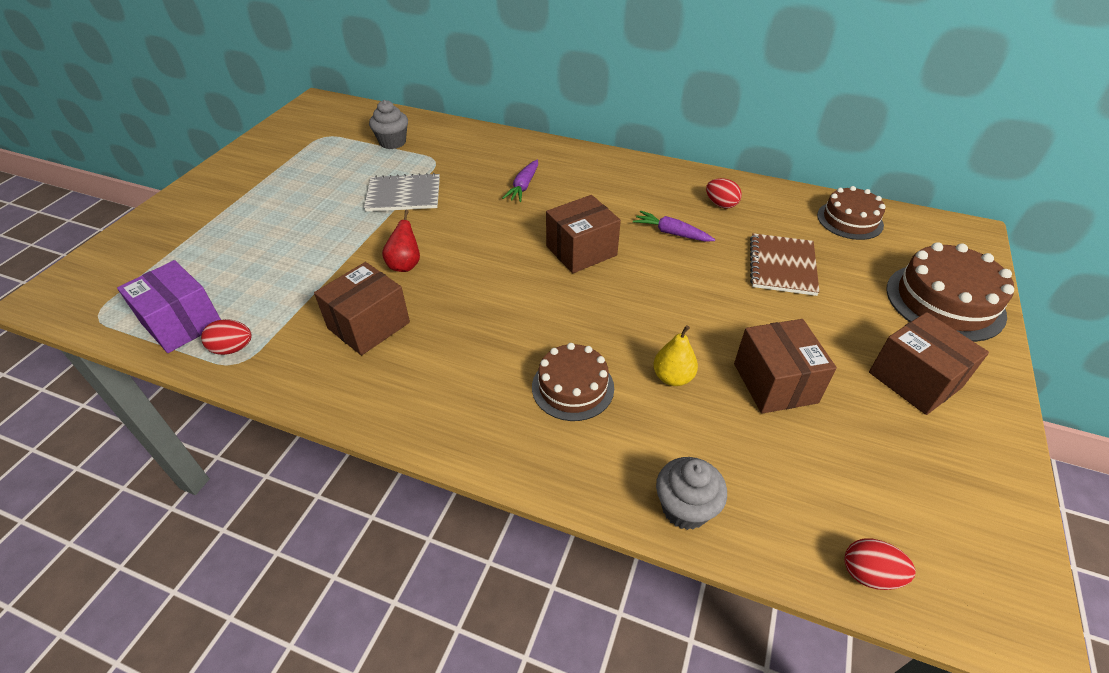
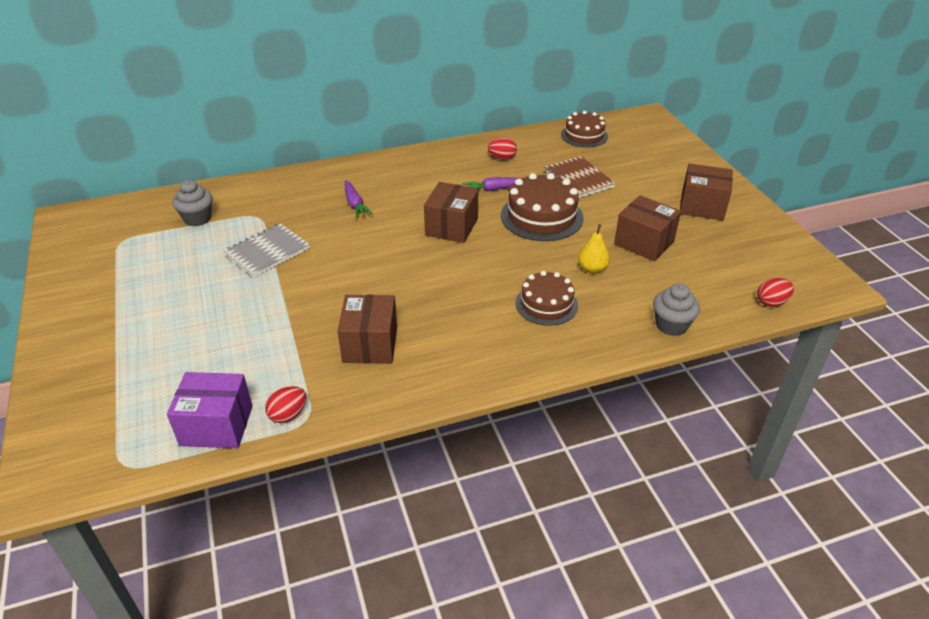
camera: 40 degrees left, 5 degrees down
red pear [382,210,420,272] -> none
brown cake [886,242,1014,342] -> brown cake moved to [501,173,583,241]

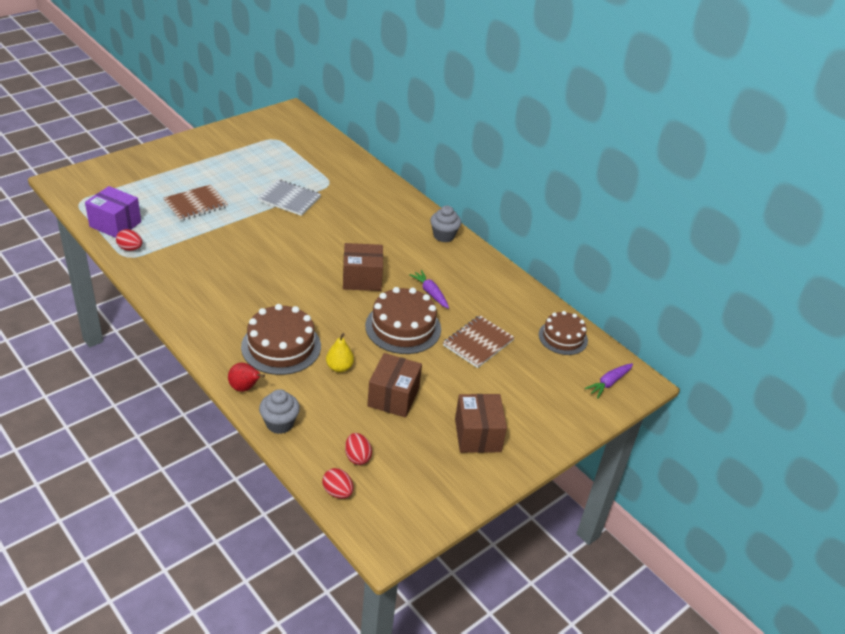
camera: 65 degrees right, 0 degrees up
purple box [167,372,253,448] -> purple box turned 45 degrees counterclockwise [85,186,141,238]
grey cupcake [172,180,213,226] -> grey cupcake moved to [430,205,461,242]
brown box [337,295,397,364] -> none
purple carrot [345,180,373,218] -> purple carrot moved to [585,363,633,398]
red egg [488,137,517,160] -> red egg moved to [345,433,372,465]
brown cake [516,271,578,326] -> brown cake [241,304,321,375], size x1.52
none -> brown notebook [163,184,228,221]
none -> red pear [228,363,265,392]

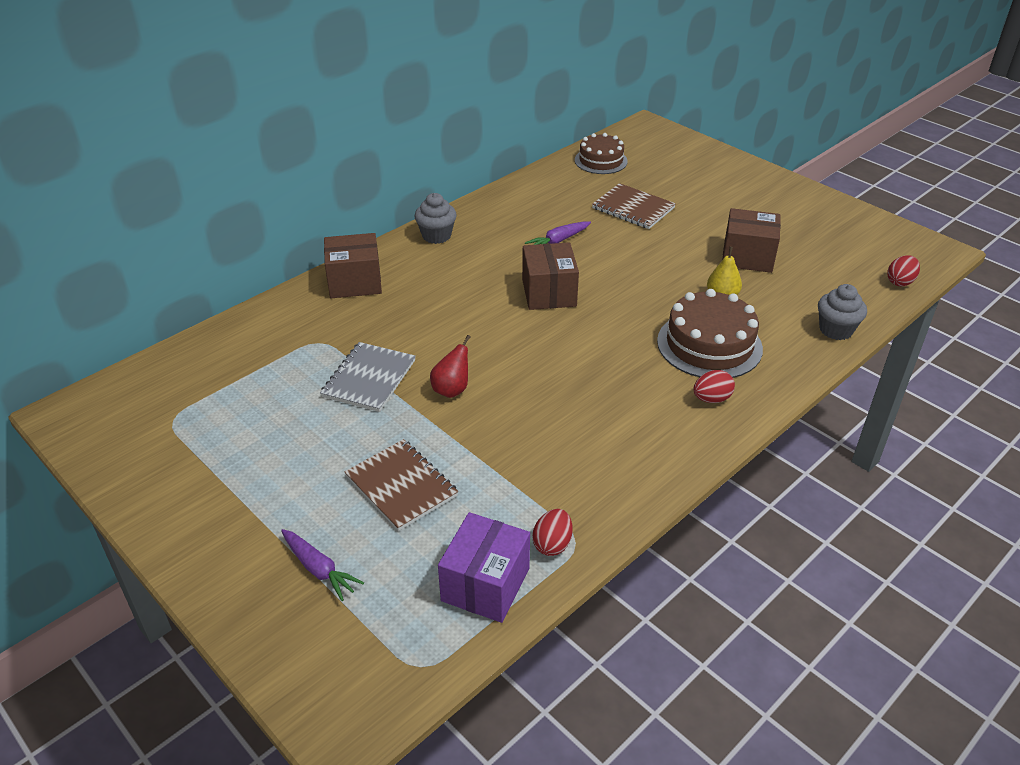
camera: 90 degrees left, 0 degrees up
red pear [228,363,265,392] -> red pear moved to [430,335,471,398]
red egg [345,433,372,465] -> red egg moved to [694,370,735,403]
brown cake [365,287,441,354] -> none
brown box [455,394,507,453] -> brown box moved to [324,233,382,298]
purple carrot [585,363,633,398] -> purple carrot moved to [281,529,364,601]

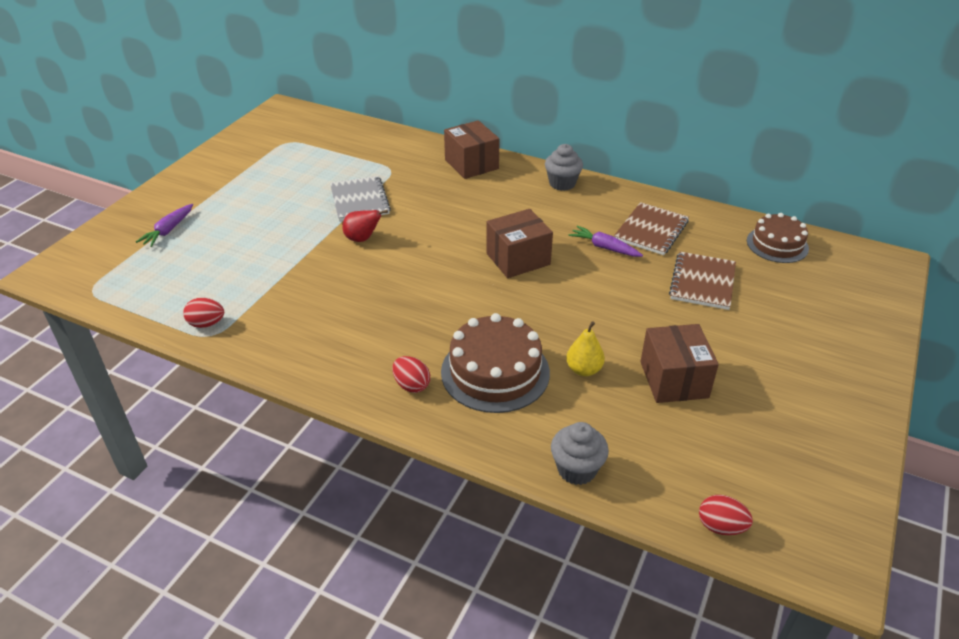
camera: 70 degrees right, 0 degrees up
grey notebook [320,342,416,412] -> grey notebook turned 75 degrees clockwise [330,176,391,221]
brown notebook [345,439,458,531] -> brown notebook moved to [614,202,689,255]
purple box [438,512,530,623] -> none

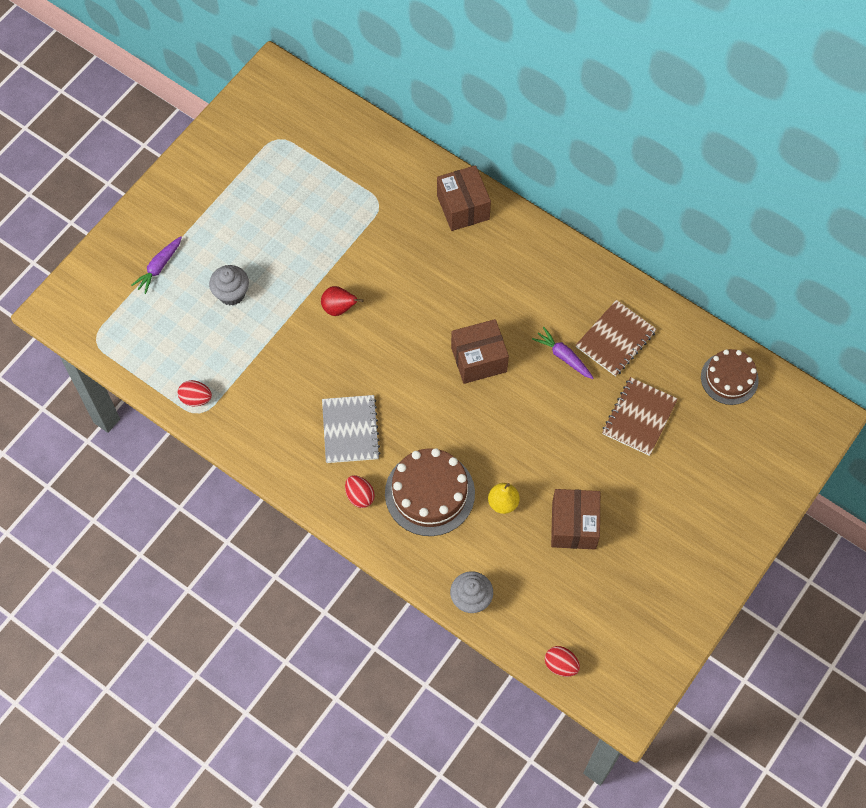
camera: 10 degrees right, 25 degrees up
grey notebook [330,176,391,221] -> grey notebook moved to [322,395,380,463]
grey cupcake [545,144,583,191] -> grey cupcake moved to [209,265,249,306]

